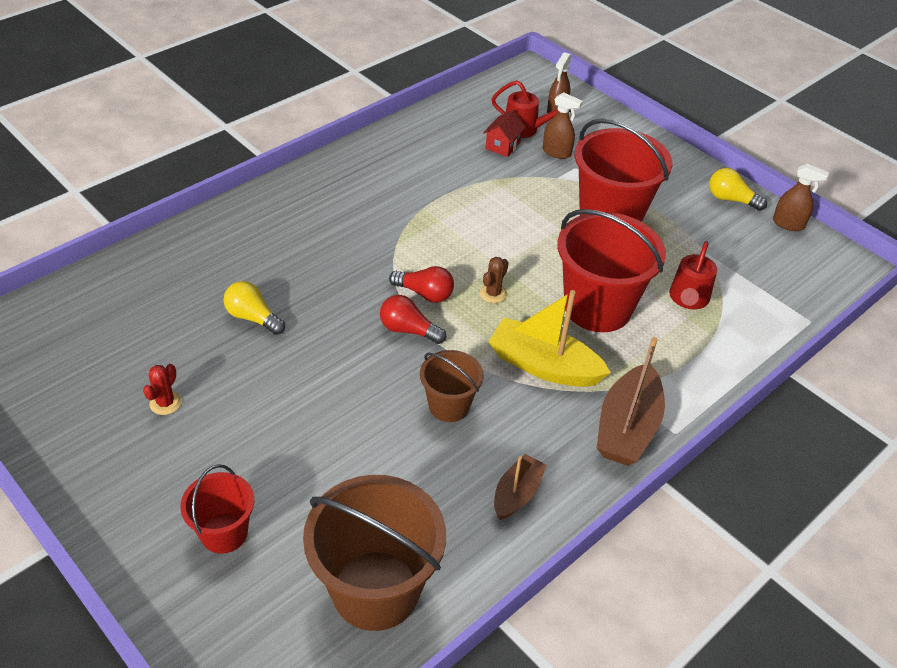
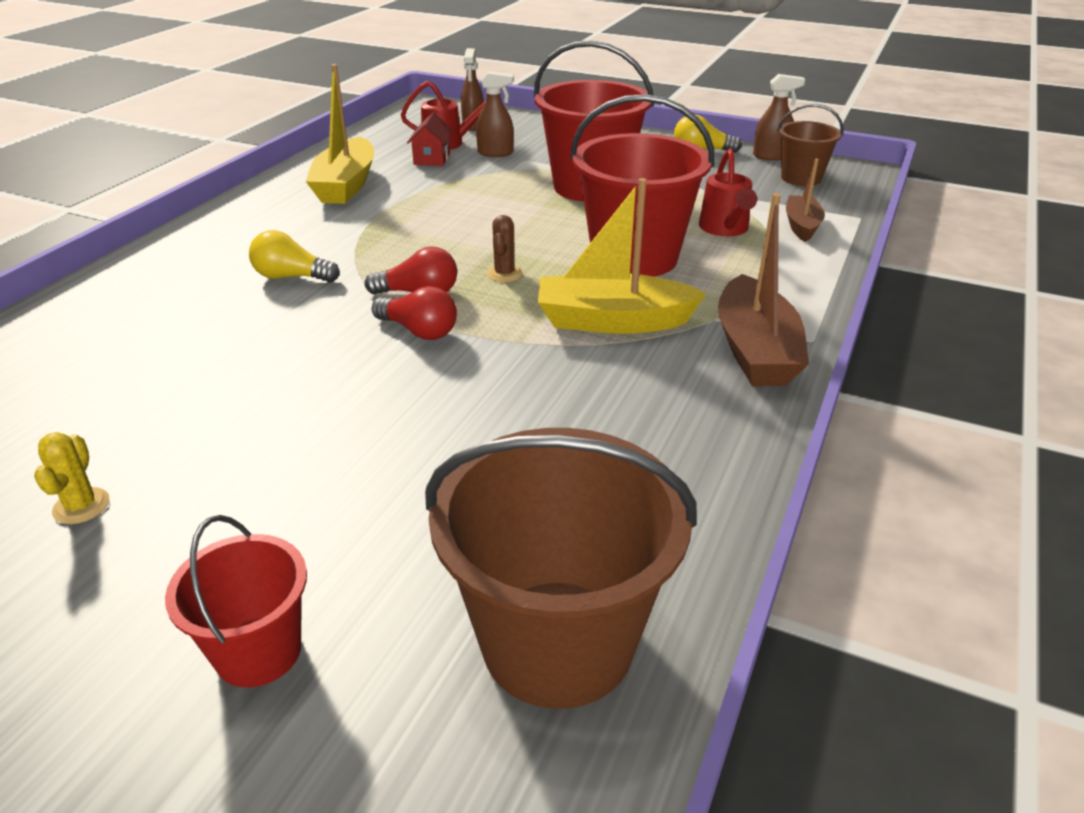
camera: 20 degrees left, 10 degrees down
red cactus [143,364,182,415] -> yellow cactus [34,432,109,524]
yellow light bulb [224,281,285,335] -> yellow light bulb moved to [249,230,340,283]
red light bulb [380,295,446,344] -> red light bulb turned 150 degrees counterclockwise [372,286,457,340]
brown bucket [420,350,484,422] -> brown bucket moved to [777,104,843,186]
brown boat [494,454,547,520] -> brown boat moved to [786,158,825,242]
none -> yellow boat [306,64,374,204]

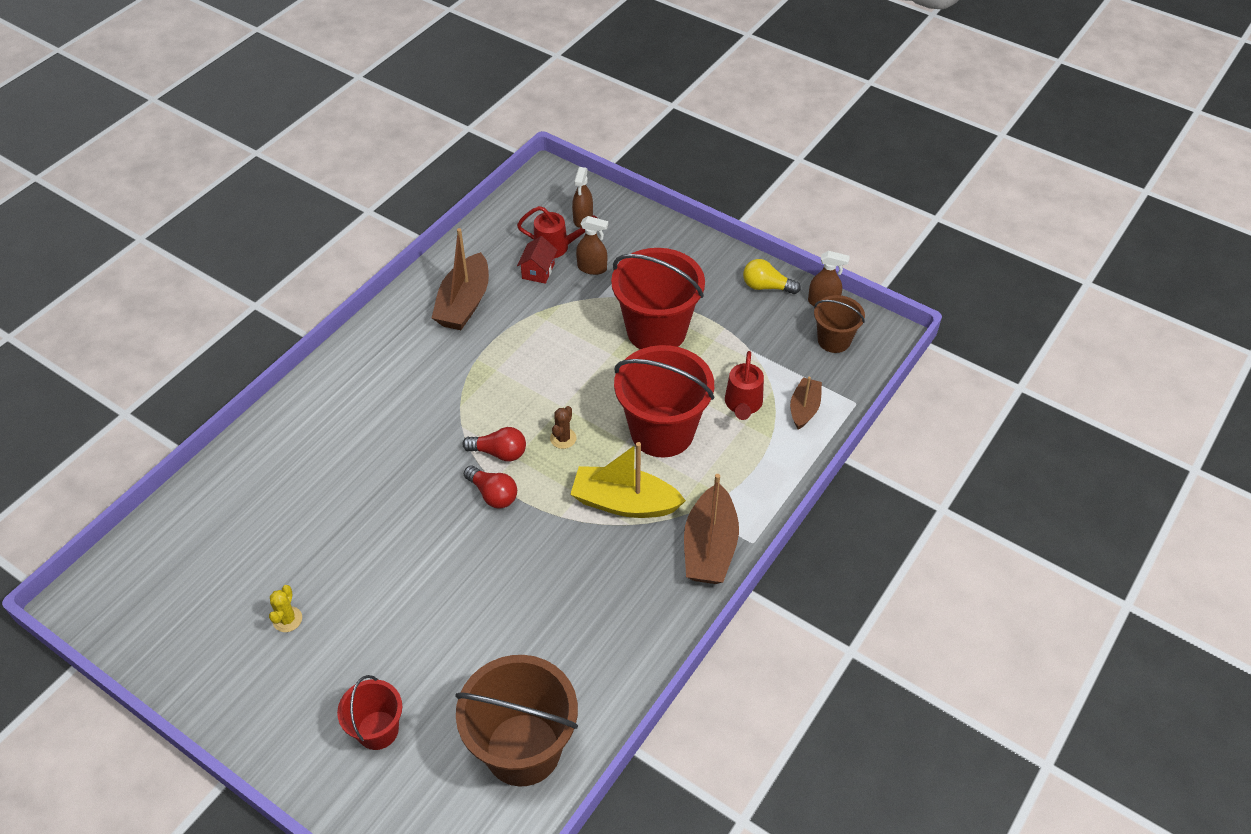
camera: 10 degrees right, 15 degrees up
yellow light bulb [249,230,340,283] -> none
yellow boat [306,64,374,204] -> brown boat [432,228,489,330]

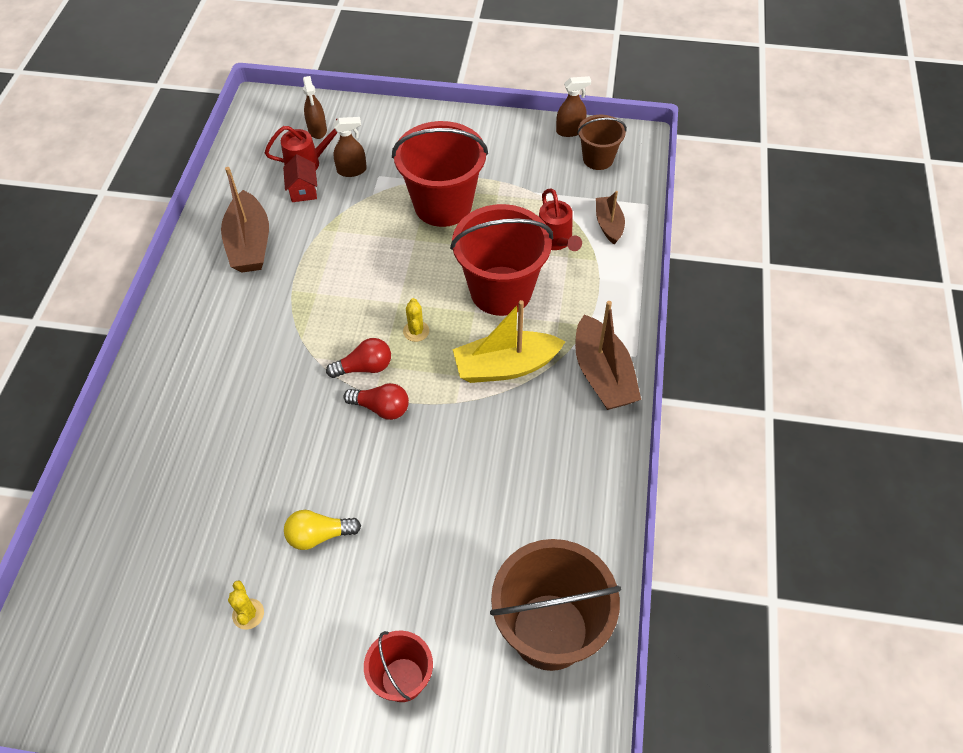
camera: 25 degrees left, 5 degrees up
brown cactus [550,406,576,449] -> yellow cactus [403,298,429,342]
yellow light bulb [743,259,801,294] -> yellow light bulb moved to [284,510,361,550]

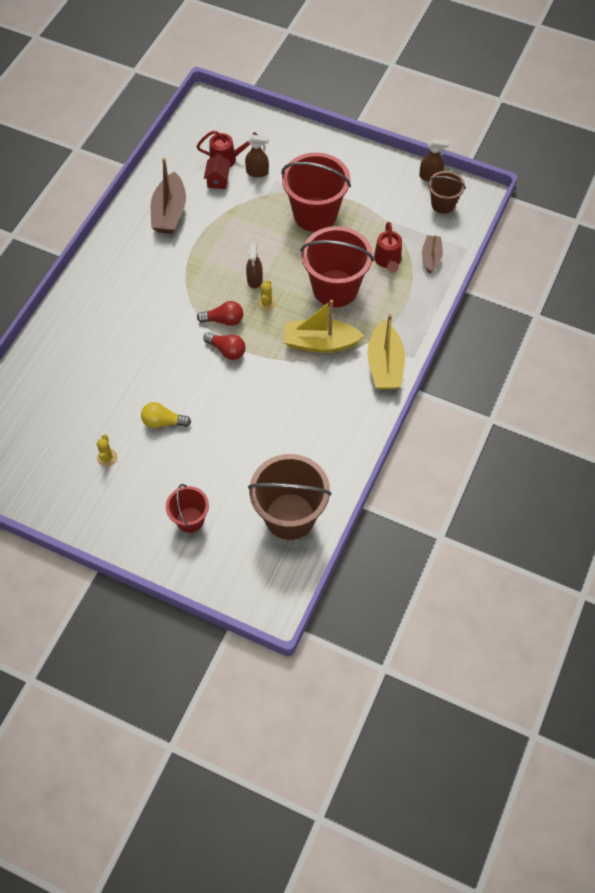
camera: 15 degrees right, 5 degrees up
brown spray bottle [303,76,327,139] -> brown spray bottle moved to [246,243,263,289]
brown boat [575,301,641,410] -> yellow boat [367,314,405,390]

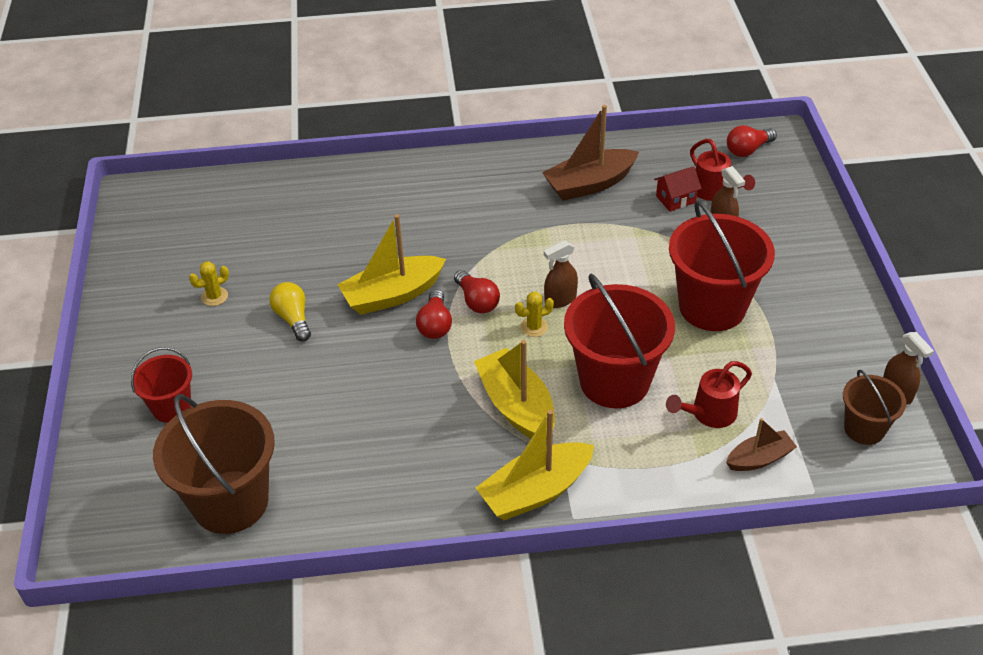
camera: 60 degrees right, 15 degrees down
none -> yellow boat [337,214,446,315]
none -> red light bulb [727,125,777,157]

